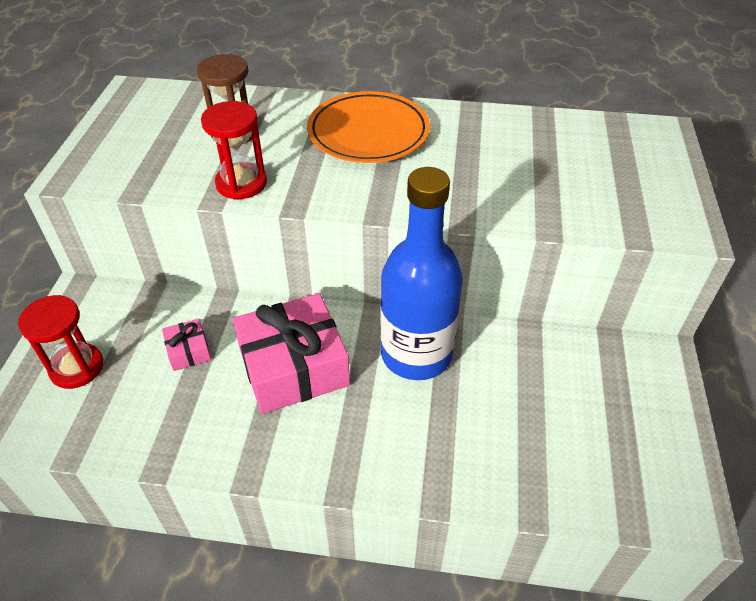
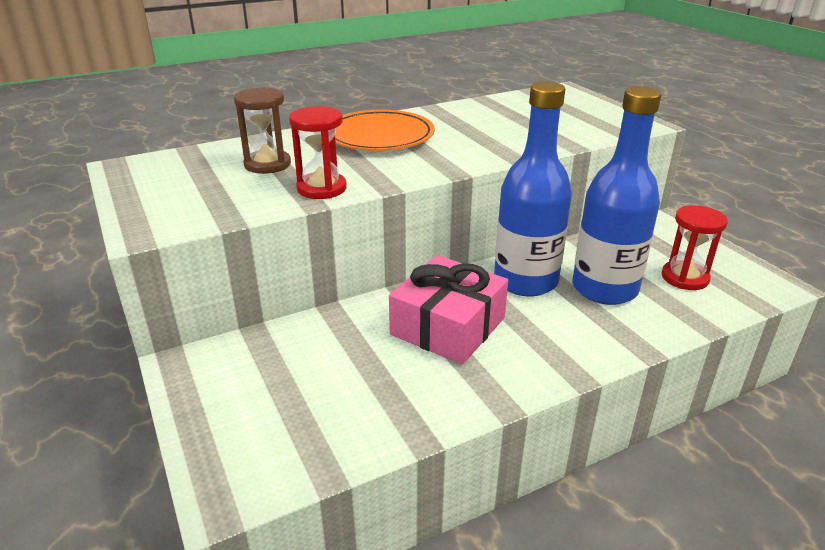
camera: 35 degrees left, 15 degrees down
red hourglass [18,295,103,389] -> red hourglass moved to [662,205,728,290]
pink gift [162,319,211,371] -> none
none -> blue bottle [572,86,661,305]

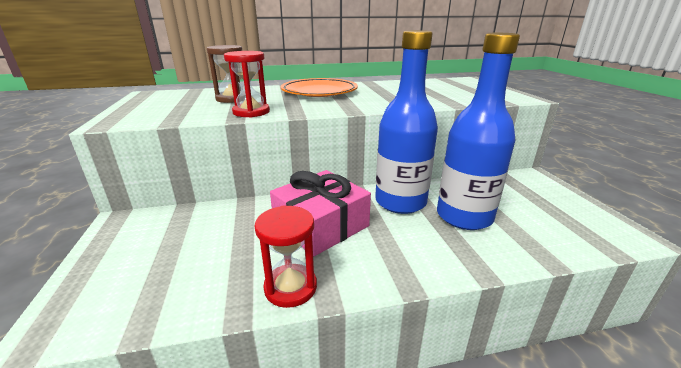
camera: 15 degrees right, 5 degrees down
red hourglass [662,205,728,290] -> red hourglass moved to [255,205,317,308]

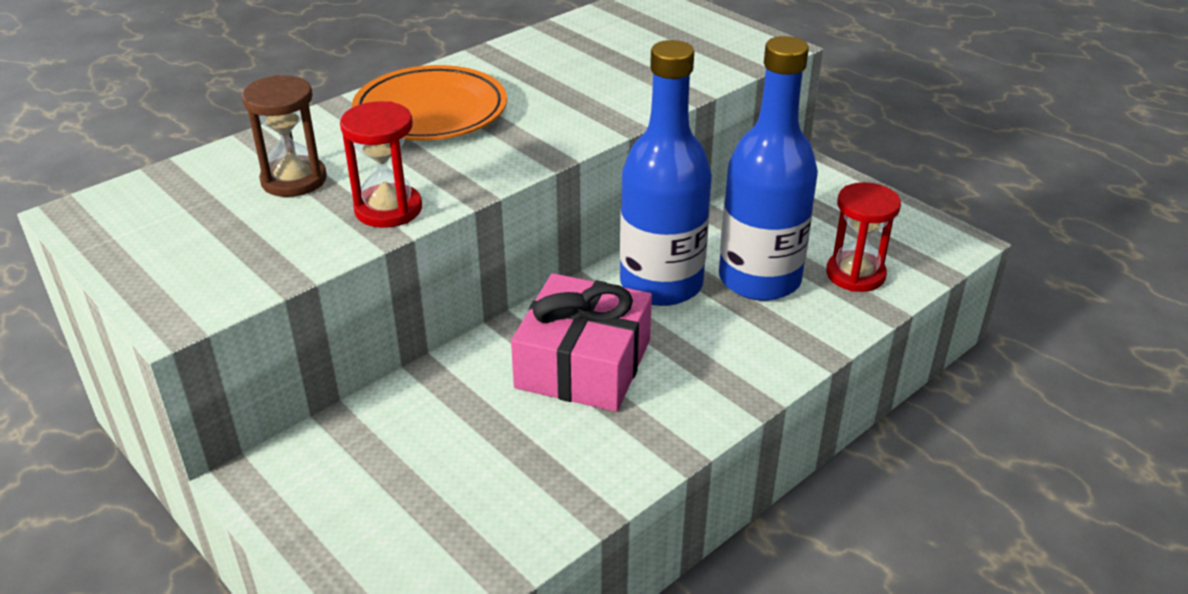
camera: 30 degrees left, 10 degrees up
red hourglass [255,205,317,308] -> red hourglass moved to [826,182,901,292]

